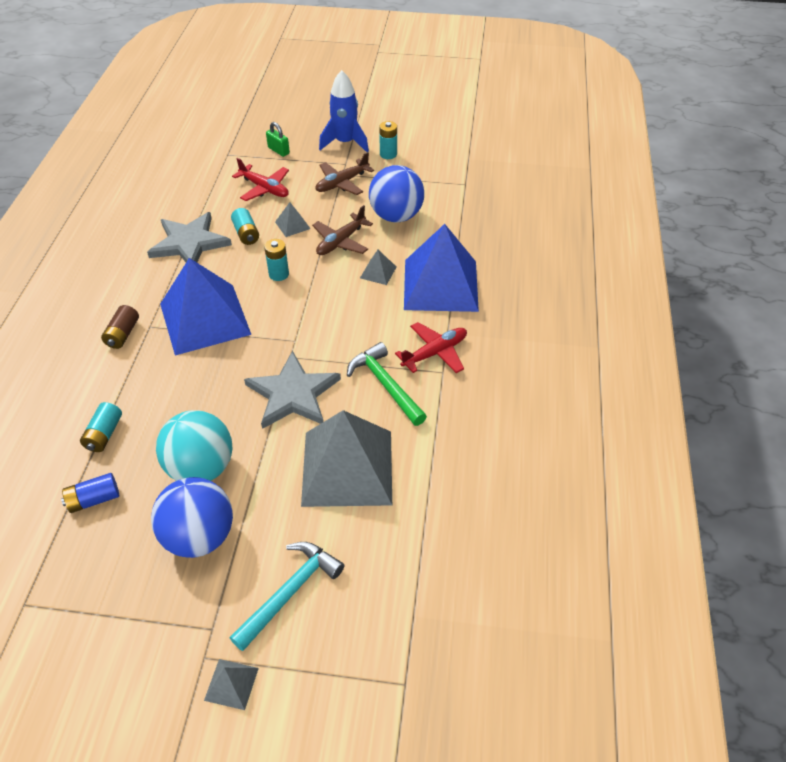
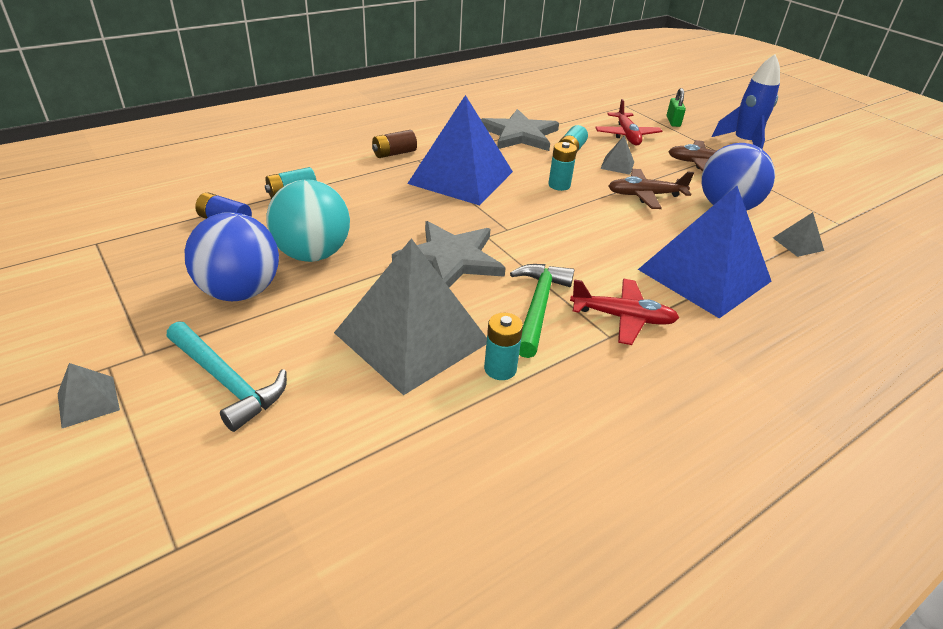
camera: 45 degrees right, 10 degrees down
turquoise hammer [230,542,344,651] -> turquoise hammer turned 45 degrees clockwise [167,321,287,432]
grey pyramid [360,250,396,285] -> grey pyramid moved to [773,212,824,257]
turquoise battery [379,121,397,159] -> turquoise battery moved to [484,313,523,380]

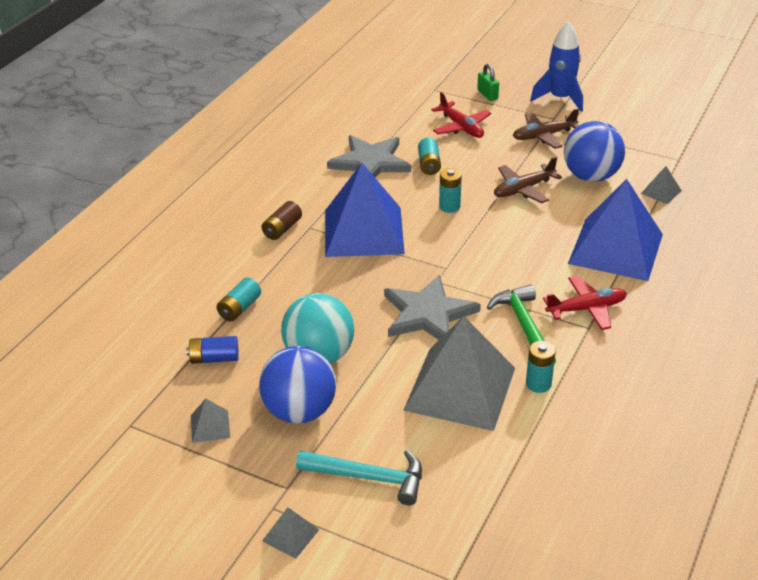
camera: 25 degrees left, 0 degrees up
grey pyramid [600,136,634,175] -> grey pyramid moved to [191,399,230,443]

